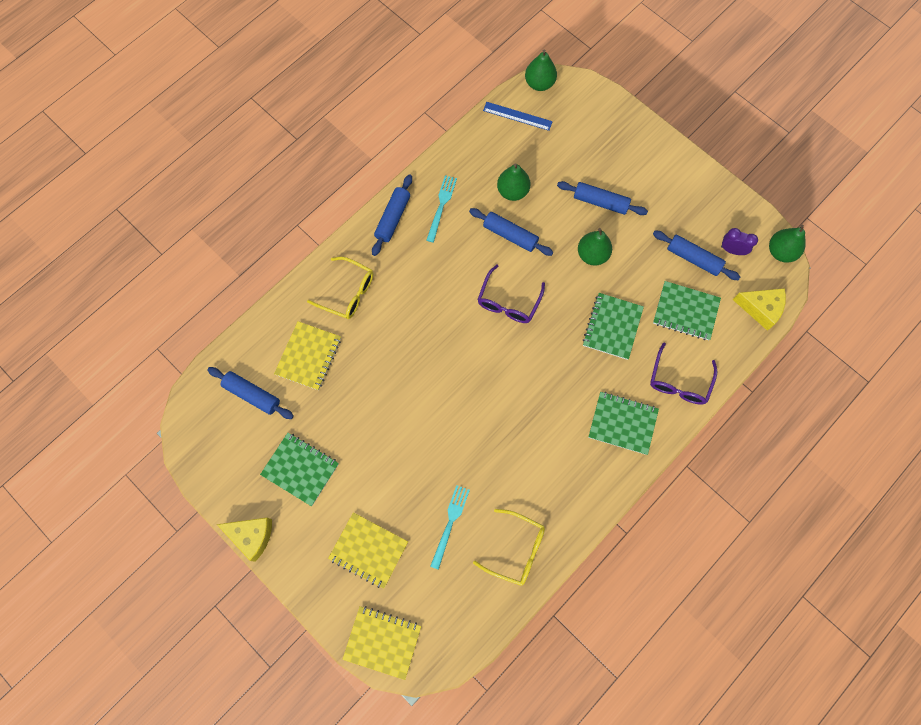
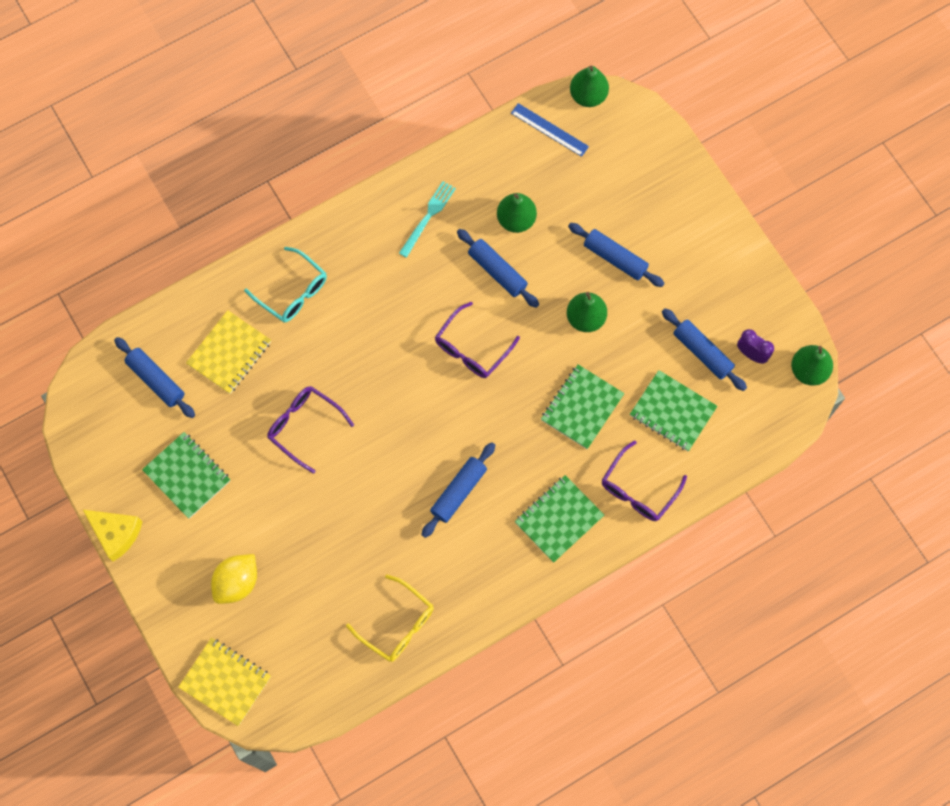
camera: 15 degrees right, 0 degrees up
yellow glasses [307,257,373,319] -> turquoise glasses [244,247,327,323]
yellow notebook [328,512,408,589] -> yellow lemon [211,554,257,604]
blue rolling pin [372,174,412,256] -> blue rolling pin moved to [421,442,495,538]
turquoise fork [430,485,470,570] -> none
green notebook [588,392,659,455] -> green notebook turned 75 degrees counterclockwise [515,475,604,563]
yellow cheese [733,288,786,331] -> none
none -> purple glasses [267,386,354,474]

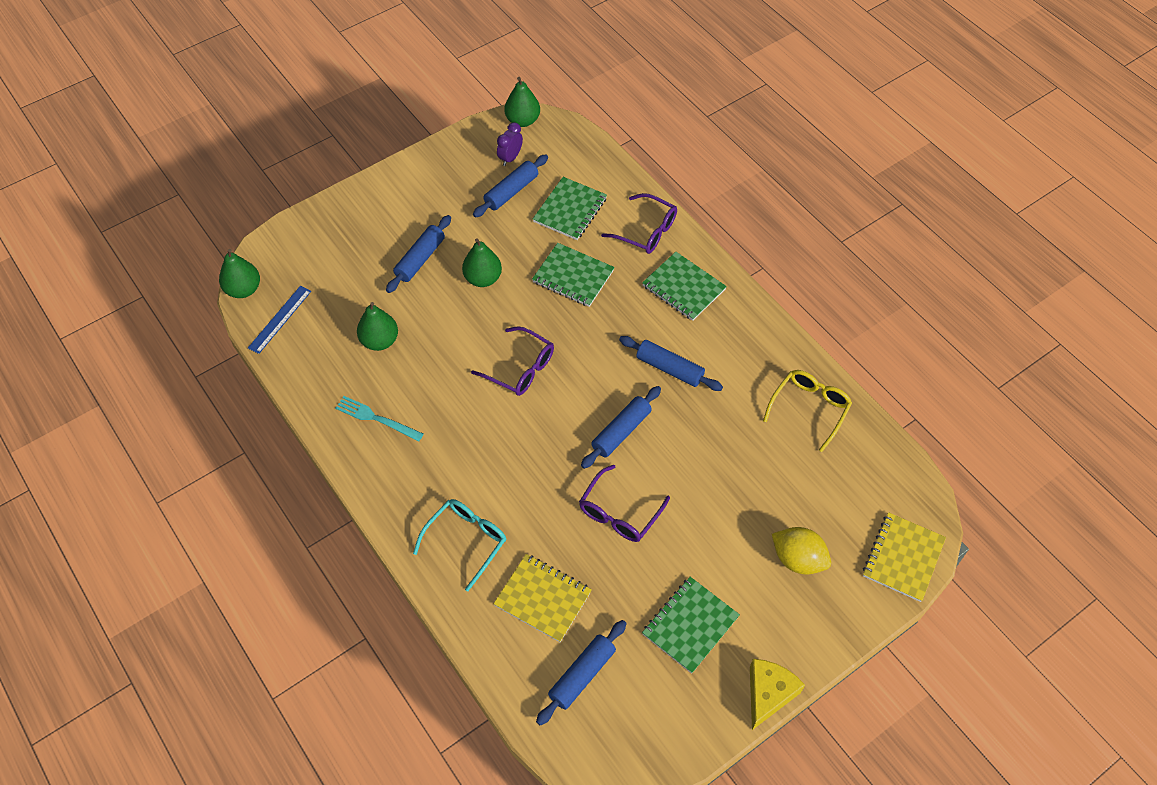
camera: 95 degrees left, 15 degrees down
blue rolling pin [457,229,539,308] -> blue rolling pin moved to [581,386,661,469]

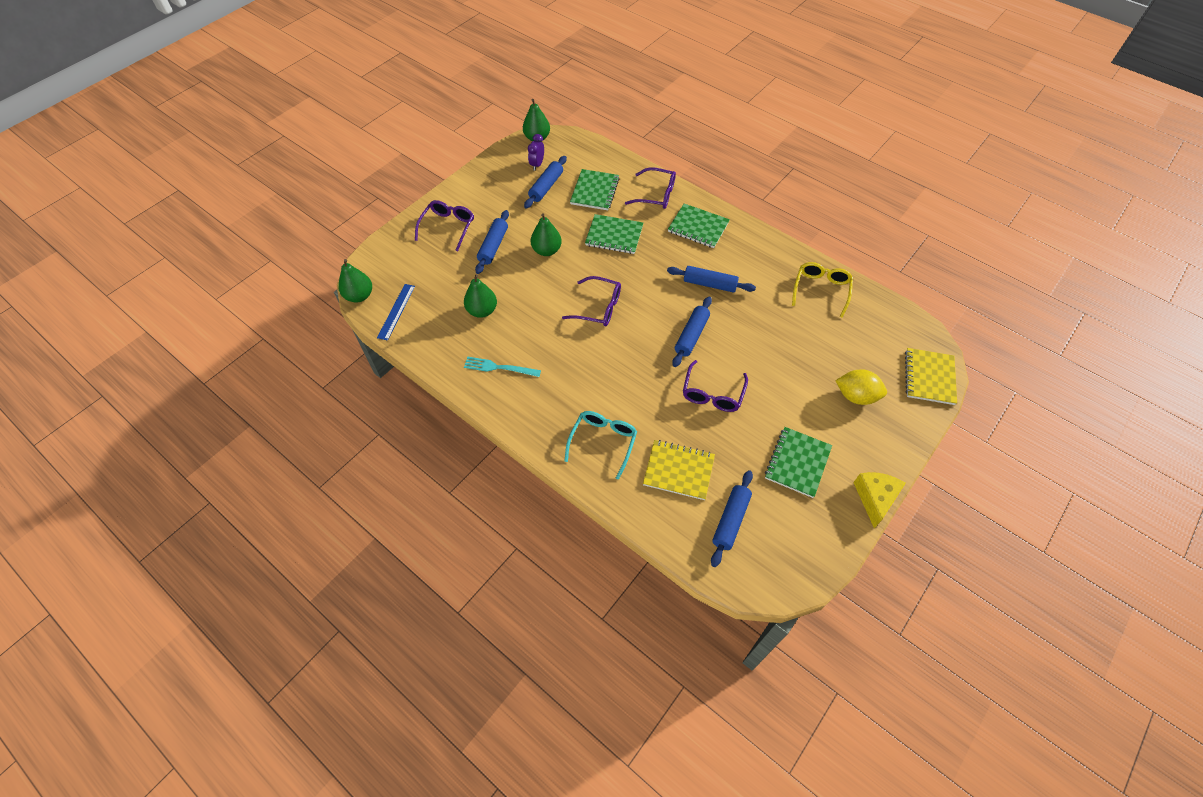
camera: 15 degrees left, 0 degrees up
none -> purple glasses [415,200,474,251]

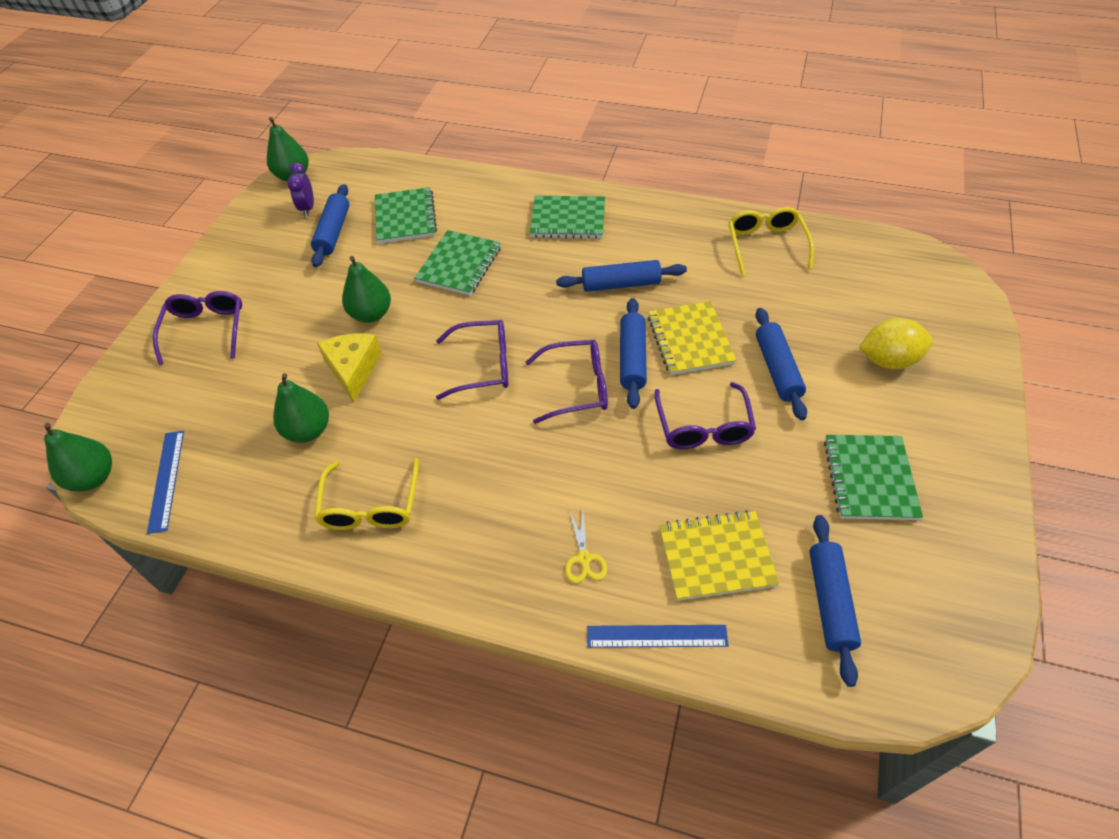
camera: 20 degrees left, 5 degrees down
turquoise fork [464,356,541,377] -> yellow glasses [314,458,419,530]
blue rolling pin [475,210,509,274] -> blue rolling pin moved to [755,308,807,420]
turquoise glasses [565,411,637,480] -> yellow scissors [565,510,608,583]
green notebook [585,214,643,254] -> green notebook turned 60 degrees counterclockwise [414,230,501,295]
purple glasses [625,167,676,209] -> purple glasses moved to [526,339,608,424]
yellow cheese [853,472,906,528] -> yellow cheese moved to [317,333,382,402]
yellow notebook [905,348,957,405] -> yellow notebook moved to [648,301,737,375]
none -> blue ruler [587,625,729,648]

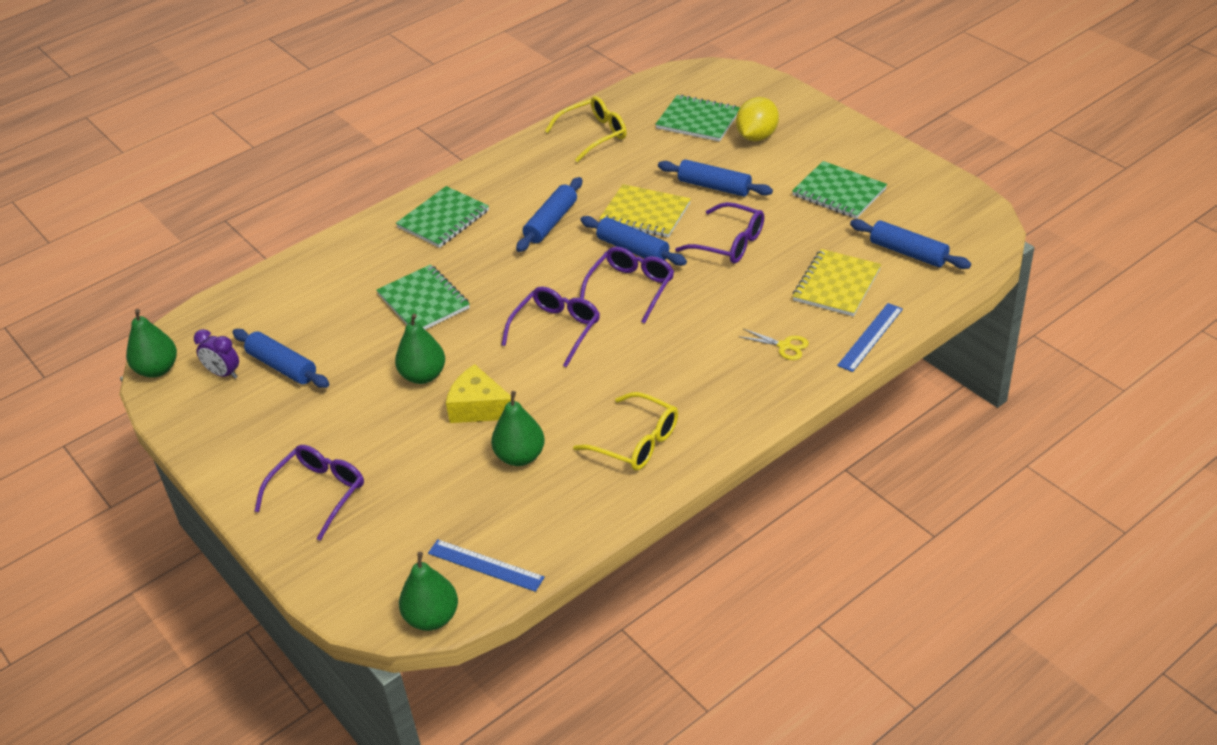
camera: 55 degrees left, 10 degrees down
purple glasses [153,291,242,365] -> purple glasses turned 90 degrees clockwise [254,445,364,541]
green notebook [375,187,437,244] -> green notebook moved to [655,95,740,142]
yellow glasses [728,207,814,276] -> yellow glasses turned 120 degrees clockwise [545,96,627,162]

